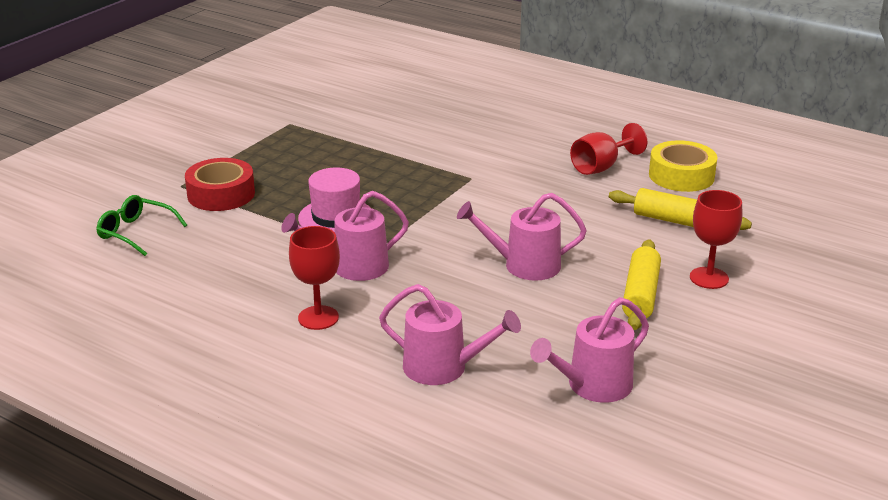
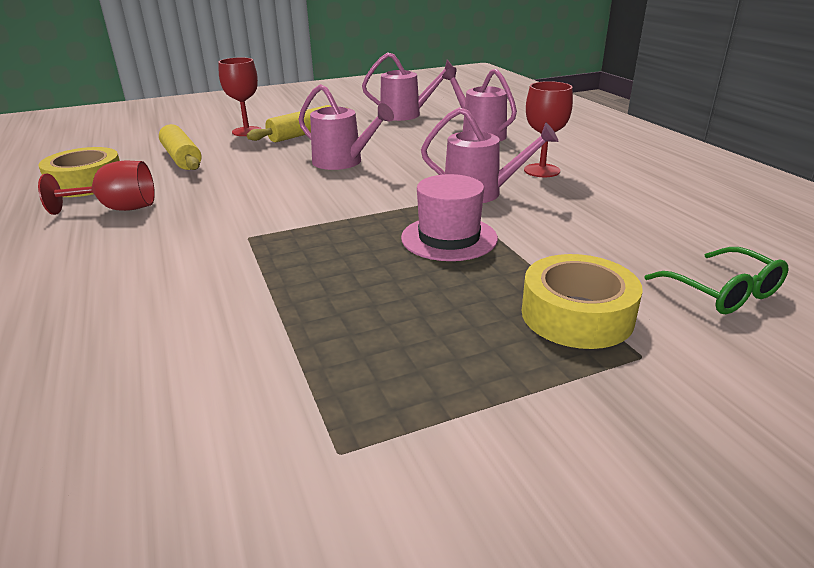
camera: 145 degrees left, 0 degrees up
red tape [185,158,255,211] -> yellow tape [522,254,643,349]

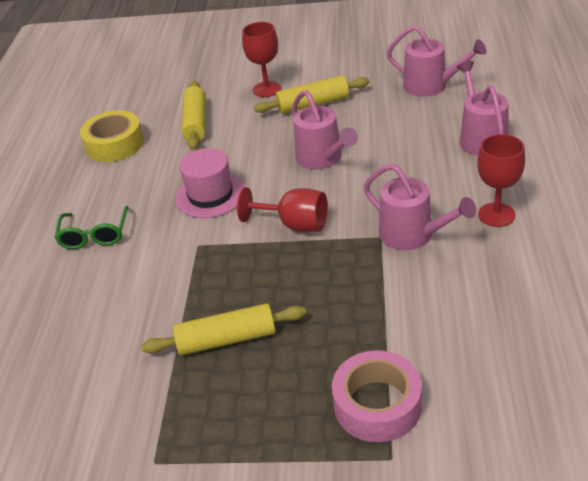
camera: 30 degrees right, 10 degrees up
red goblet [38,161,155,215] -> red goblet moved to [237,187,327,232]
pink hat [401,174,498,261] -> pink hat moved to [175,148,245,218]
yellow tape [522,254,643,349] -> pink tape [332,350,422,442]
green glasses [644,247,788,314] -> green glasses moved to [55,206,129,249]
none -> yellow rolling pin [141,303,306,355]

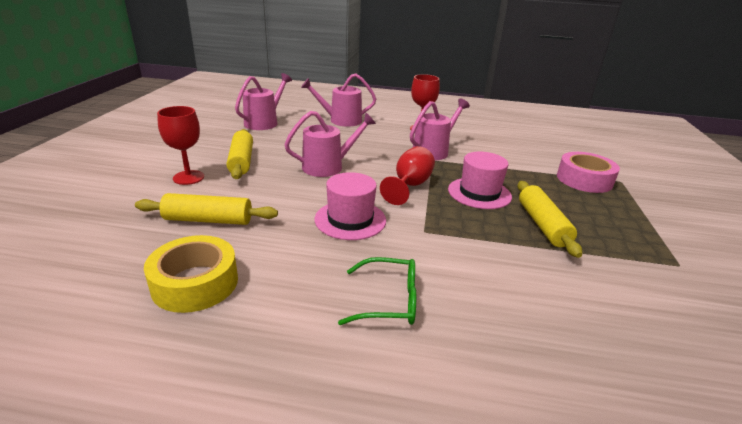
camera: 90 degrees left, 10 degrees down
none -> pink hat [448,152,512,209]

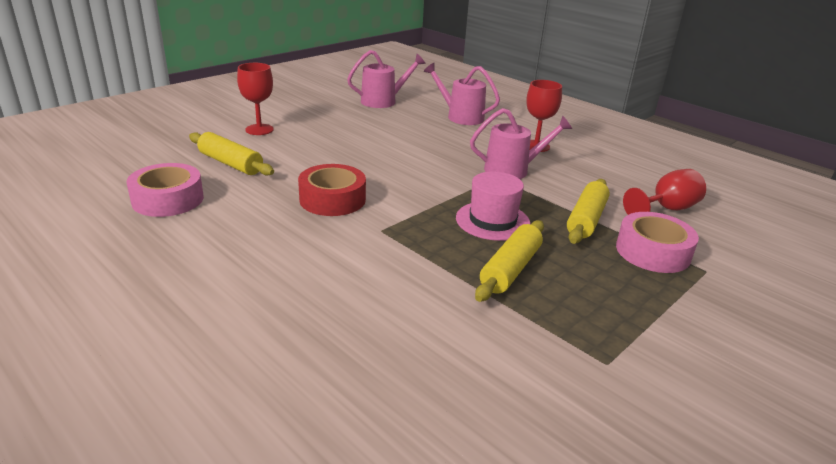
camera: 35 degrees right, 0 degrees up
yellow tape [144,235,238,313] -> pink tape [126,163,204,217]
yellow rolling pin [227,129,253,179] -> yellow rolling pin moved to [567,179,610,244]
pink watering can [284,111,376,177] -> none
pink hat [315,172,386,240] -> red tape [298,164,366,216]
green glasses [338,257,416,325] -> none
red goblet [380,146,435,205] -> red goblet moved to [623,169,706,215]

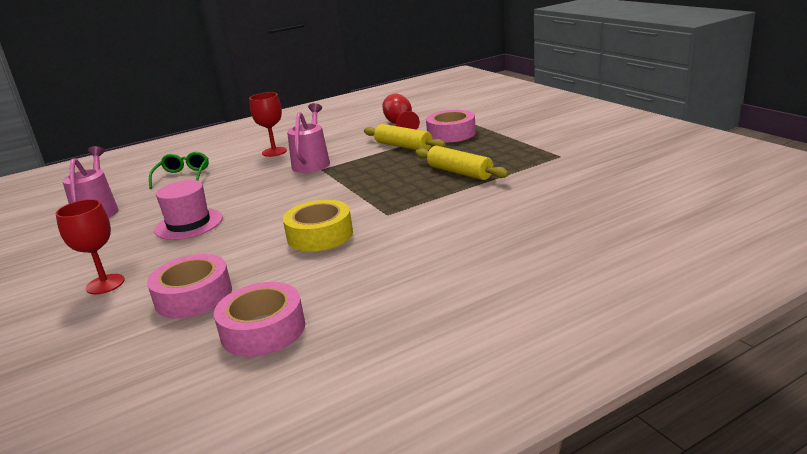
camera: 70 degrees left, 5 degrees down
yellow rolling pin [189,132,274,176] -> pink tape [147,254,232,319]
red tape [298,164,366,216] -> yellow tape [283,200,353,252]
pink watering can [424,63,500,125] -> green glasses [149,152,209,189]
pink hat [456,172,530,241] -> pink hat moved to [154,180,223,240]

